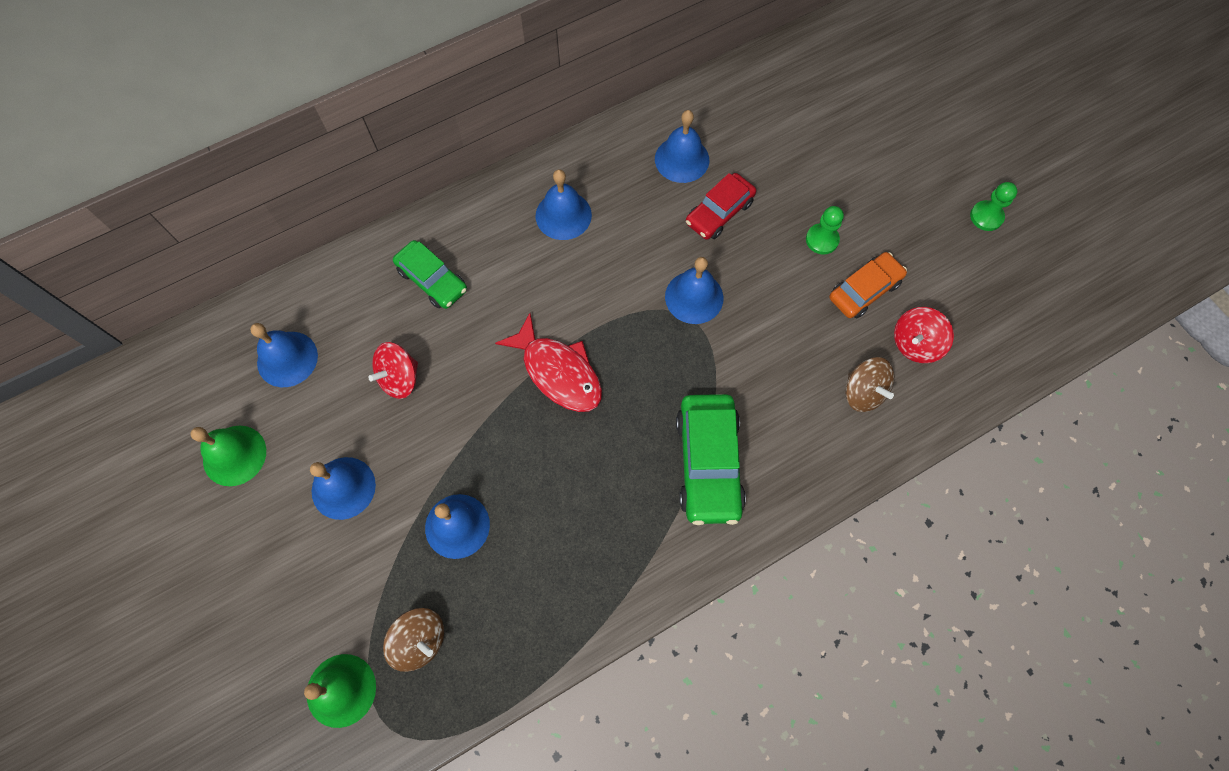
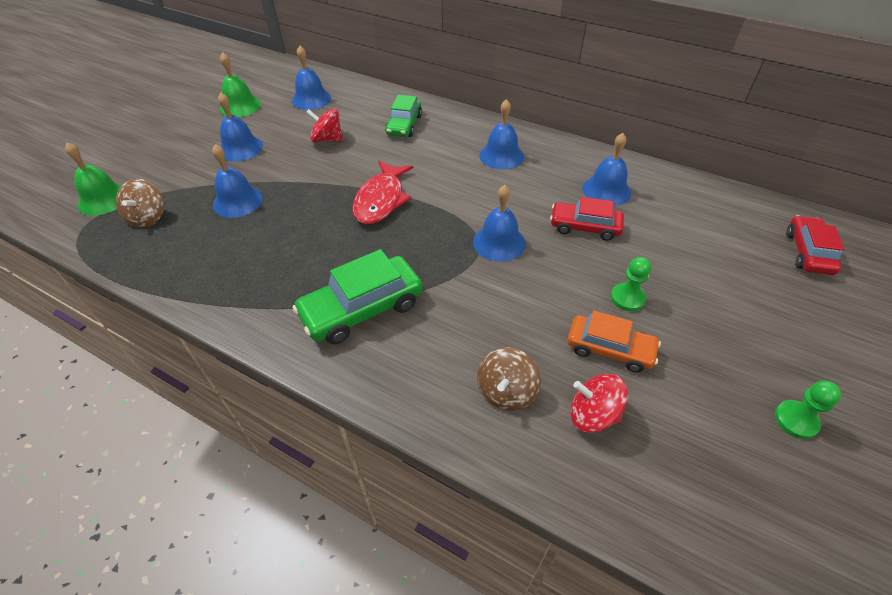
camera: 60 degrees right, 20 degrees down
none -> red car [786,215,844,275]

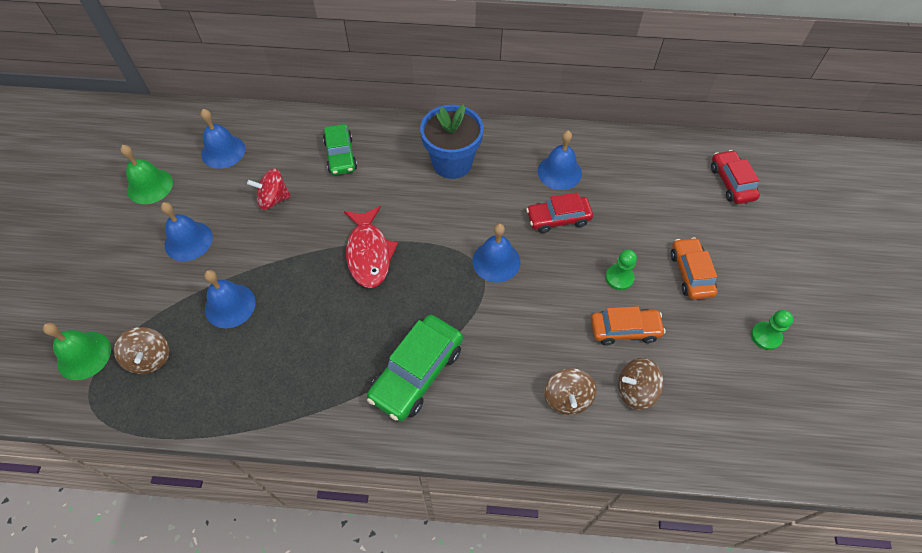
camera: 25 degrees left, 10 degrees up
blue bell [479,99,524,170] -> blue flower pot [420,104,484,179]
red spinning top [570,373,628,433] -> brown spinning top [618,358,664,410]
none -> orange car [671,237,717,300]

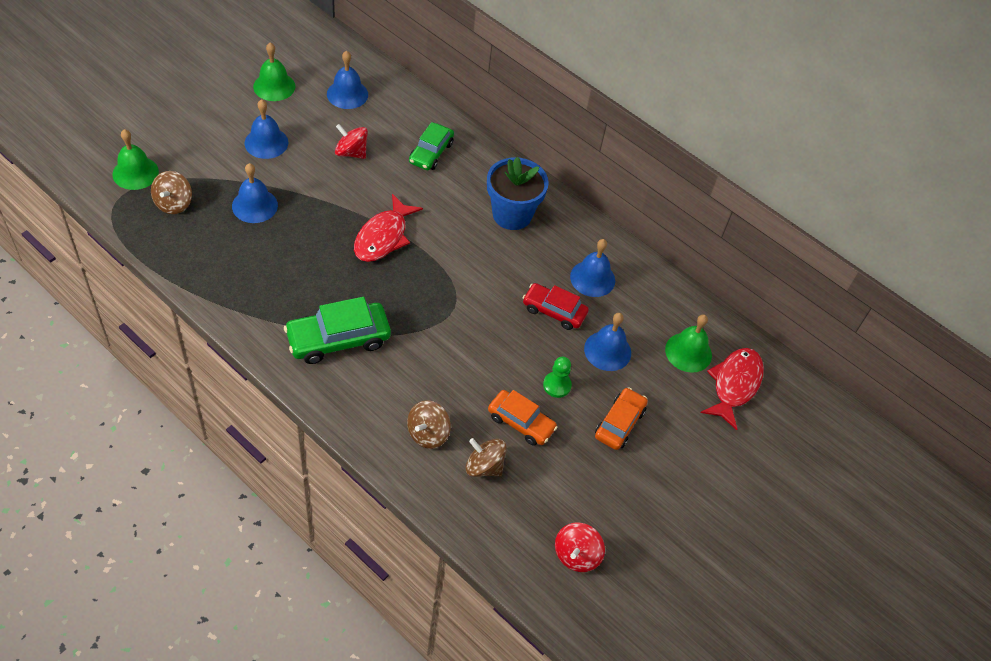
camera: 30 degrees right, 5 degrees down
blue bell [472,224,520,282] -> blue bell moved to [584,313,631,371]
red car [711,150,760,204] -> red fish [701,348,764,430]
green pawn [751,310,793,350] -> none
none -> red spinning top [555,523,605,572]
none -> green bell [665,315,712,373]

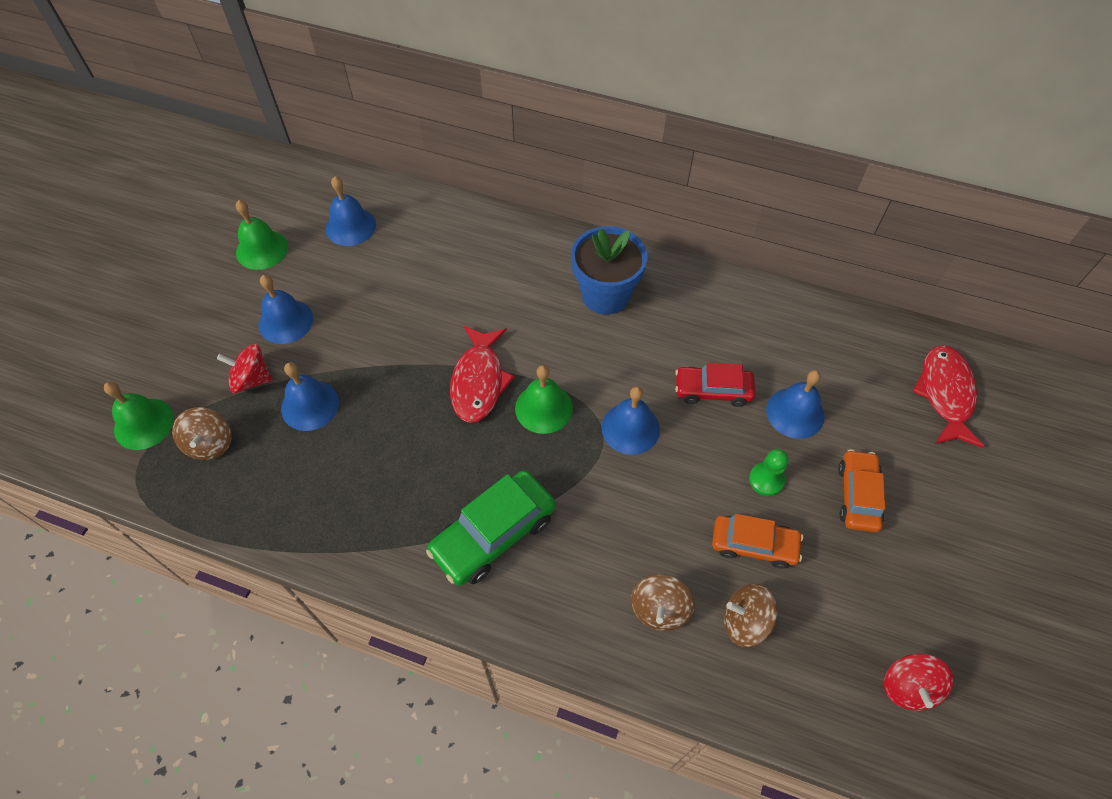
camera: 15 degrees left, 5 degrees up
red spinning top [335,124,368,159] -> red spinning top moved to [217,344,273,393]
green car [409,122,454,170] -> none
blue bell [570,239,615,297] -> blue bell moved to [602,386,660,455]
green bell [665,315,712,373] -> green bell moved to [515,365,573,434]

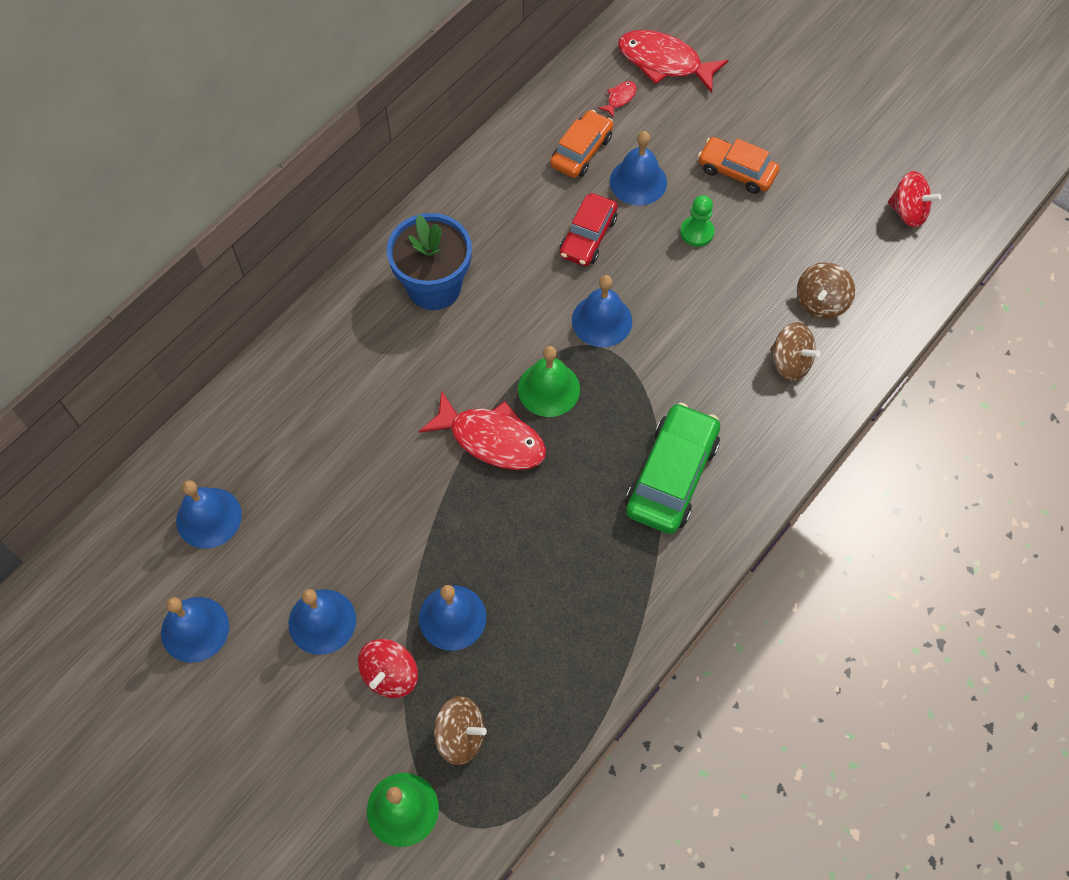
camera: 70 degrees left, 5 degrees up
green bell [236,200,288,270] -> blue bell [161,597,229,663]
green car [426,470,556,586] -> green car turned 135 degrees counterclockwise [626,403,720,534]
orange car [712,514,803,569] -> orange car moved to [550,110,613,178]
none -> red fish [598,81,637,117]

